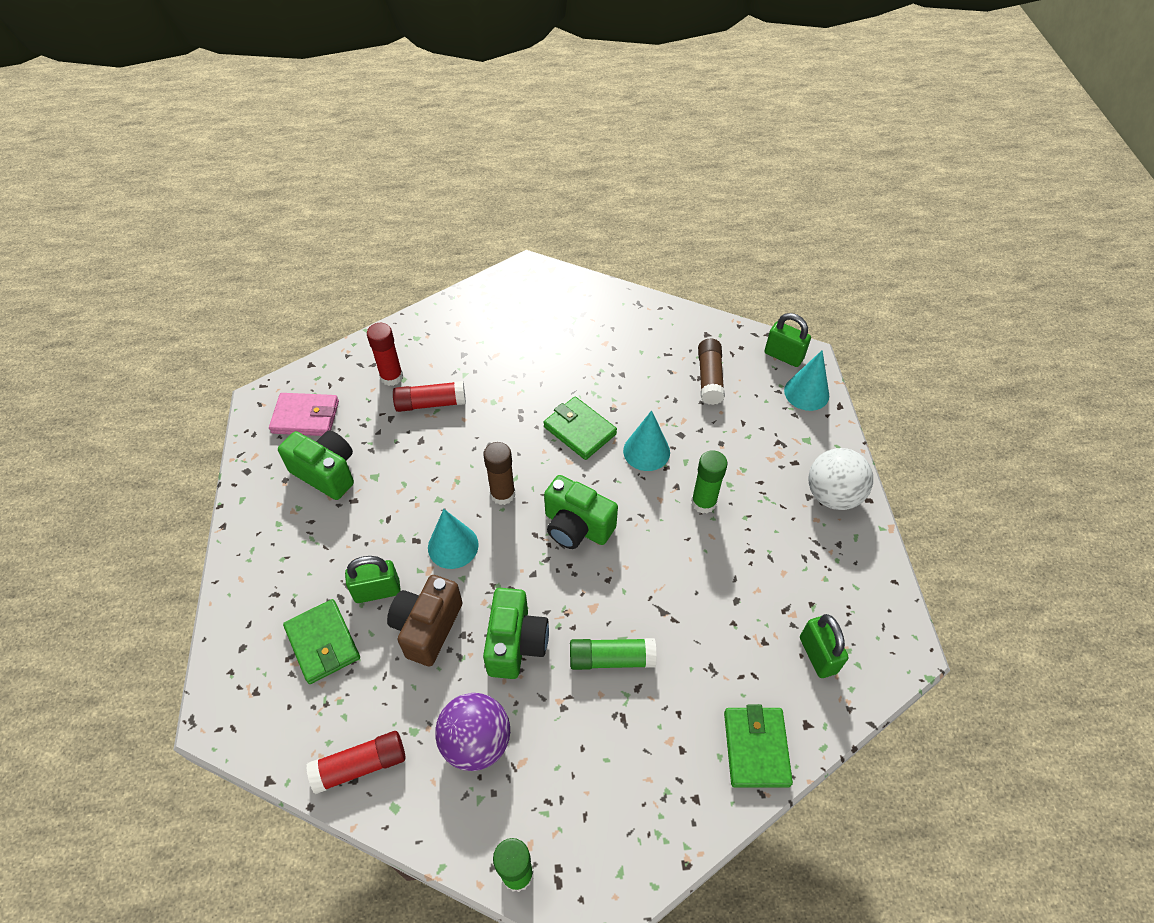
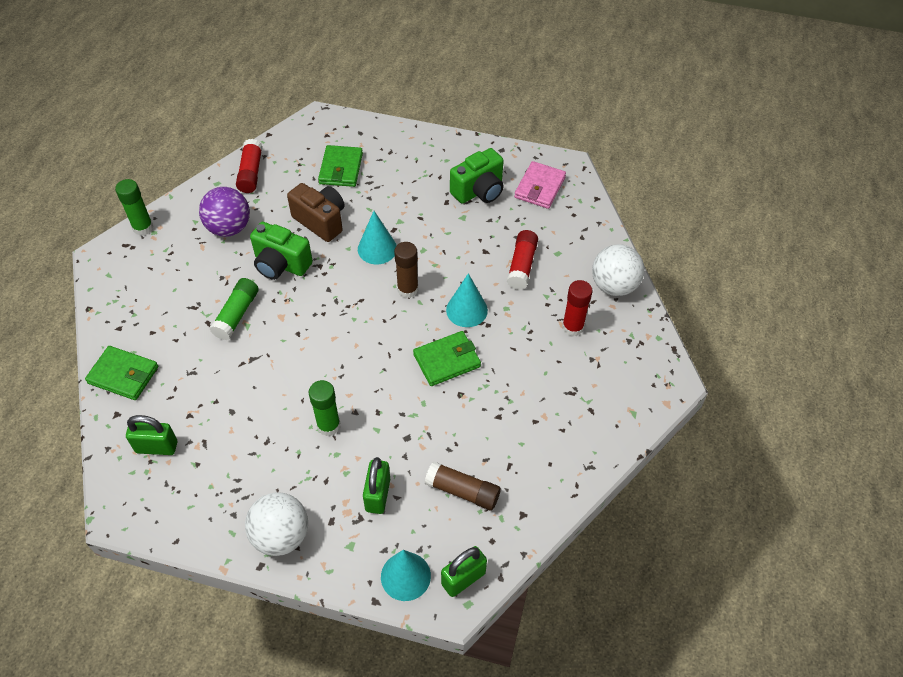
camera: 110 degrees right, 0 degrees up
green wallet [283,599,360,684] -> green wallet turned 75 degrees counterclockwise [318,145,363,187]
green padlock [345,556,401,603] -> green padlock moved to [363,457,390,514]
red glue stick [367,323,403,386] -> red glue stick moved to [562,280,593,337]
green camera [544,475,618,549] -> none
turquoise cone [623,410,670,471] -> turquoise cone moved to [446,273,488,327]
none -> white ball [592,244,644,296]

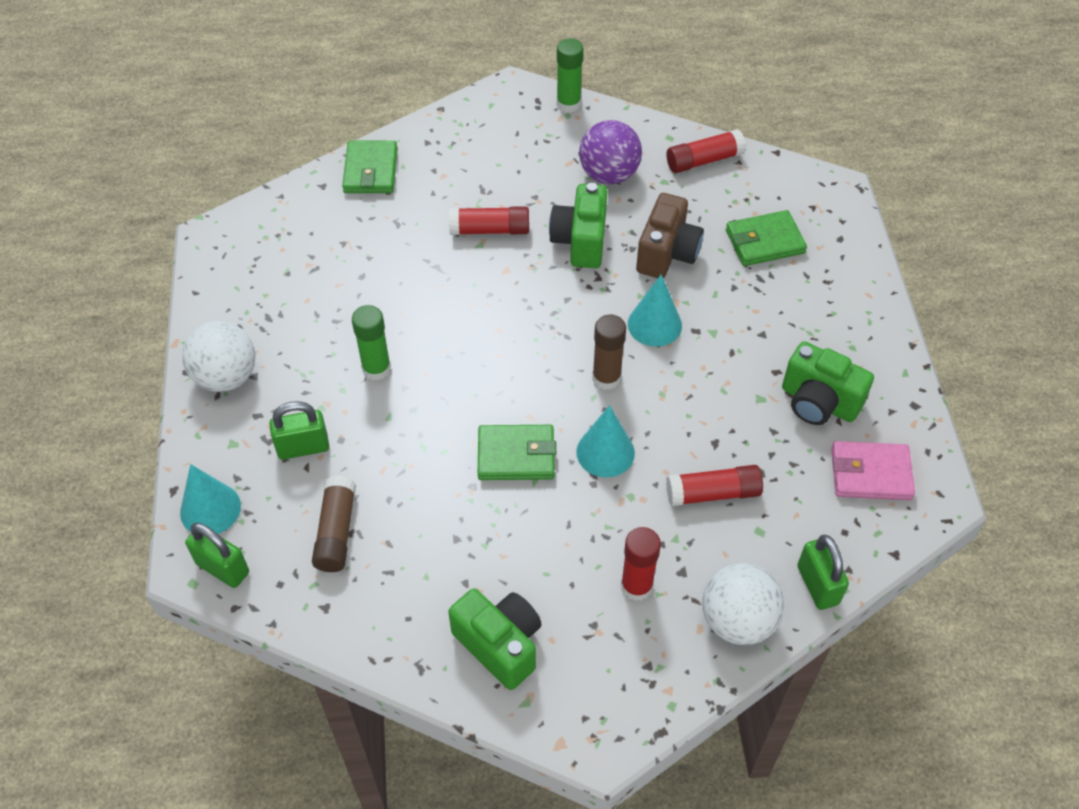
camera: 70 degrees right, 0 degrees up
green padlock [126,415,177,455] -> green padlock moved to [797,535,849,610]
green glue stick [210,278,259,340] -> red glue stick [449,206,529,235]
green wallet [413,331,481,386] -> green wallet turned 45 degrees counterclockwise [478,425,556,480]
none -> green camera [448,588,541,690]

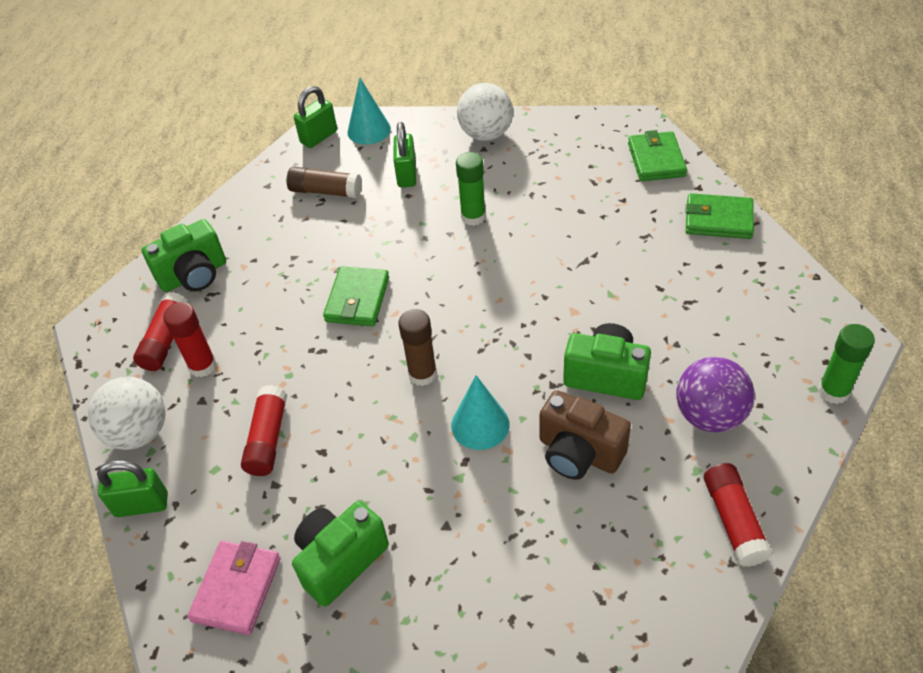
camera: 105 degrees right, 5 degrees down
red glue stick [449,206,529,235] -> red glue stick moved to [133,292,189,371]
turquoise cone [576,405,635,477] -> none
green wallet [726,210,807,266] -> green wallet moved to [628,130,687,181]

